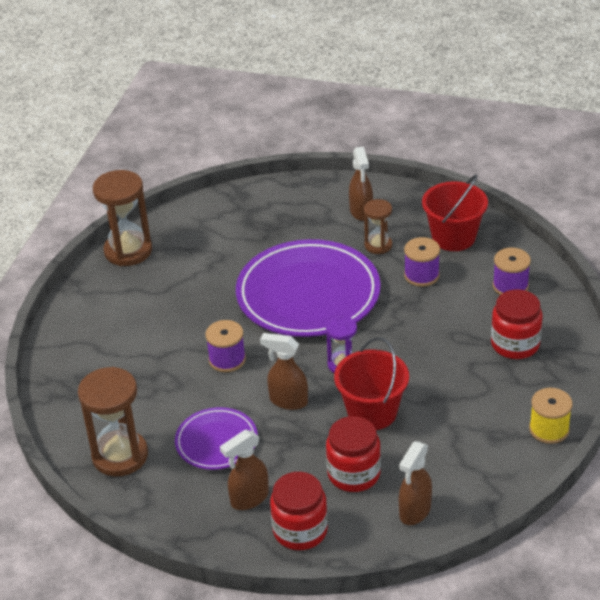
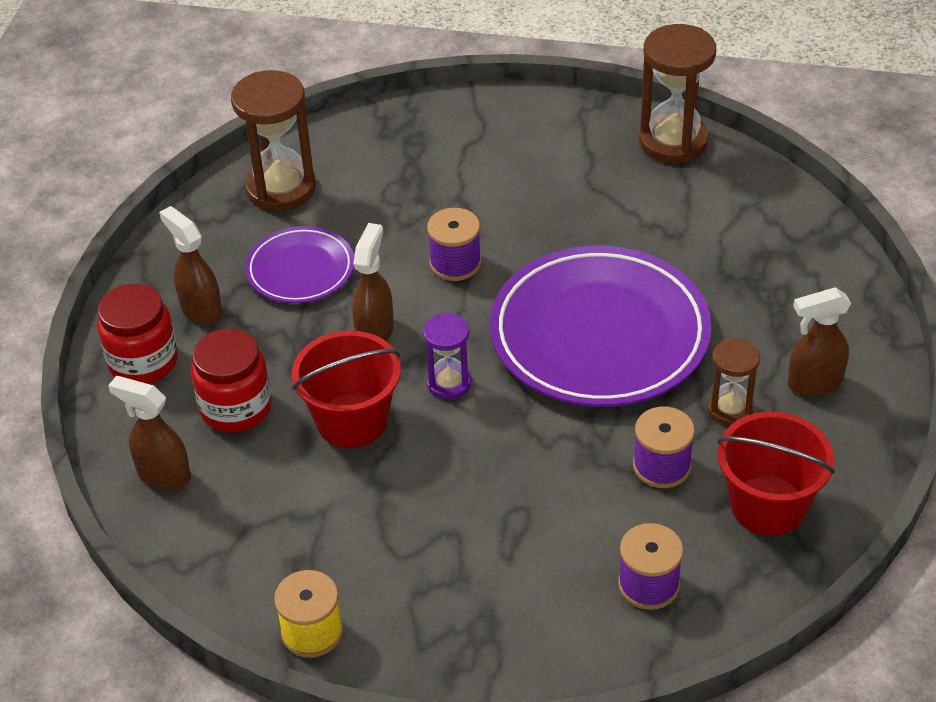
camera: 85 degrees right, 5 degrees up
red jar [491,289,543,359] -> none

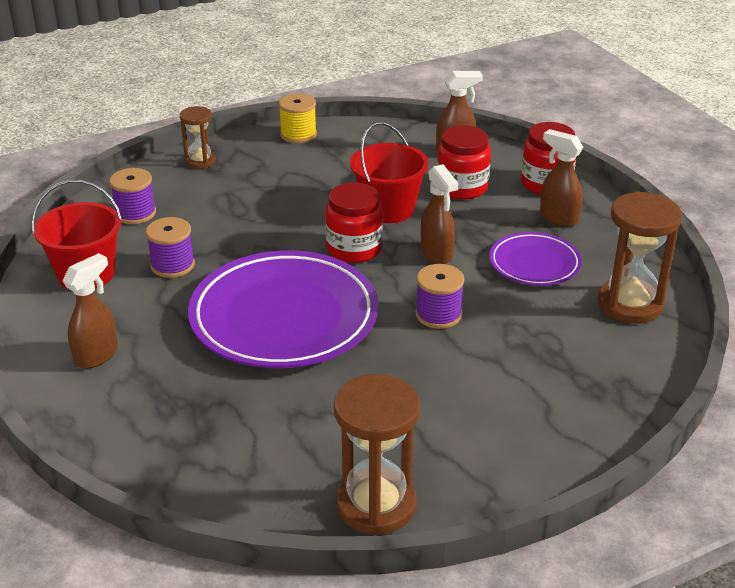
camera: 140 degrees right, 10 degrees down
brown spray bottle [159,206,223,325] -> brown spray bottle turned 150 degrees counterclockwise [540,129,583,227]
purple hourglass [423,313,472,399] -> red jar [325,182,383,263]
brown hourglass [707,338,760,426] -> brown hourglass moved to [180,106,216,169]

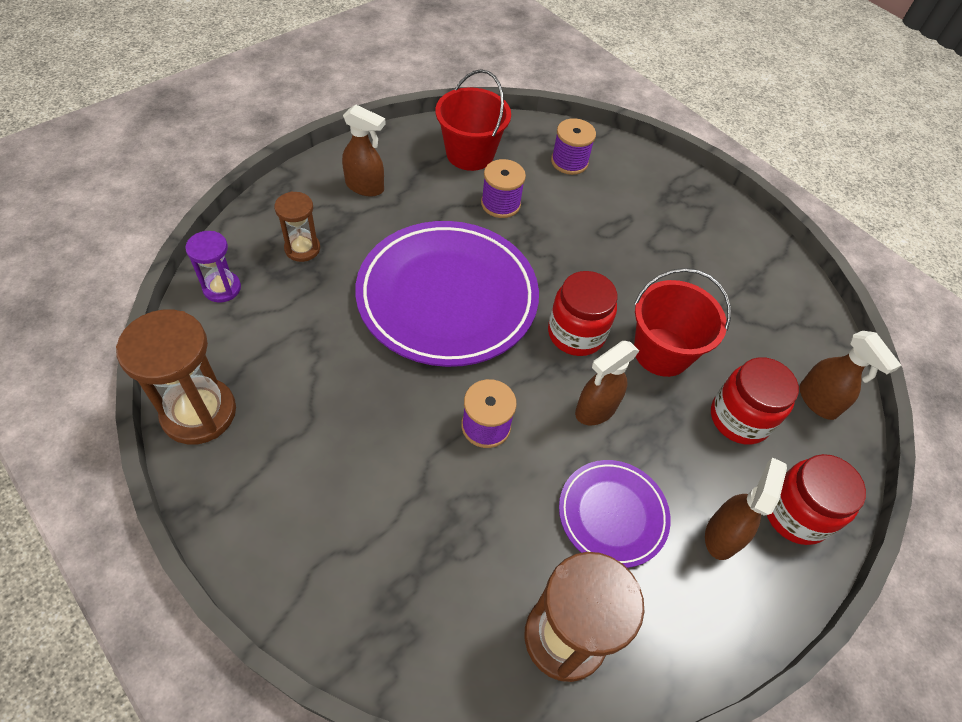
camera: 70 degrees right, 20 degrees up
brown hourglass [180,106,216,169] -> brown hourglass moved to [274,192,320,262]
yellow spool [279,93,317,143] -> none
none -> purple hourglass [185,231,241,303]

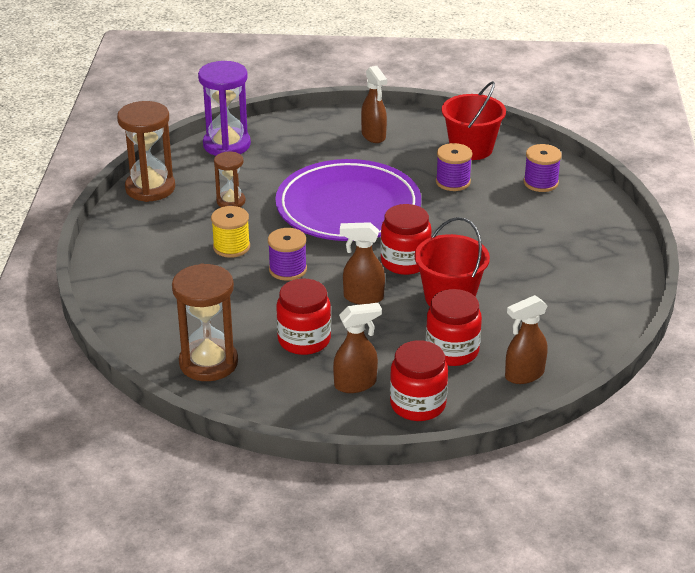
camera: 50 degrees right, 20 degrees down
purple hourglass [185,231,241,303] -> purple hourglass [198,61,251,156], size x1.74
brown hourglass [274,192,320,262] -> brown hourglass moved to [214,152,246,207]
purple plate [559,460,671,568] -> red jar [276,279,331,355]
brown spray bottle [800,331,901,420] -> brown spray bottle turned 45 degrees clockwise [505,295,548,384]
none -> yellow spool [211,206,250,258]

